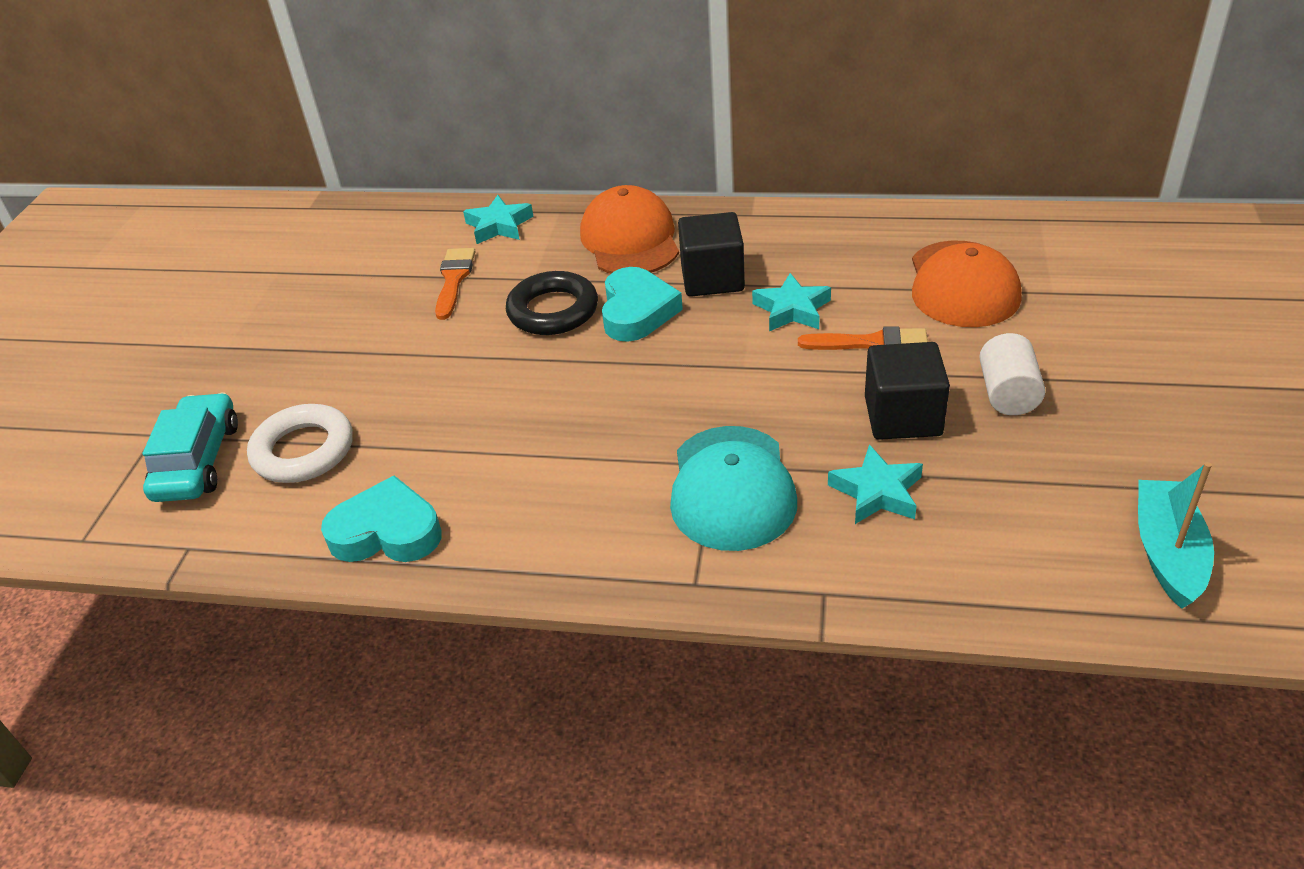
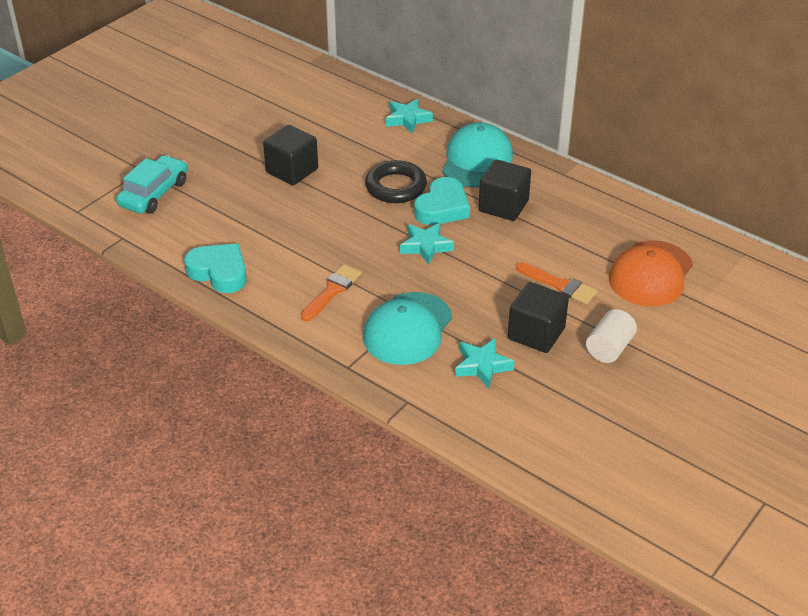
camera: 25 degrees right, 0 degrees up
white ring [247,404,353,483] -> none
orange brush [435,248,475,320] -> orange brush moved to [301,264,362,321]
orange cap [580,185,679,274] -> turquoise cap [442,122,513,187]
turquoise star [752,273,831,331] -> turquoise star moved to [400,223,454,265]
turquoise boat [1138,462,1214,609] -> none
none -> black cube [263,125,318,185]

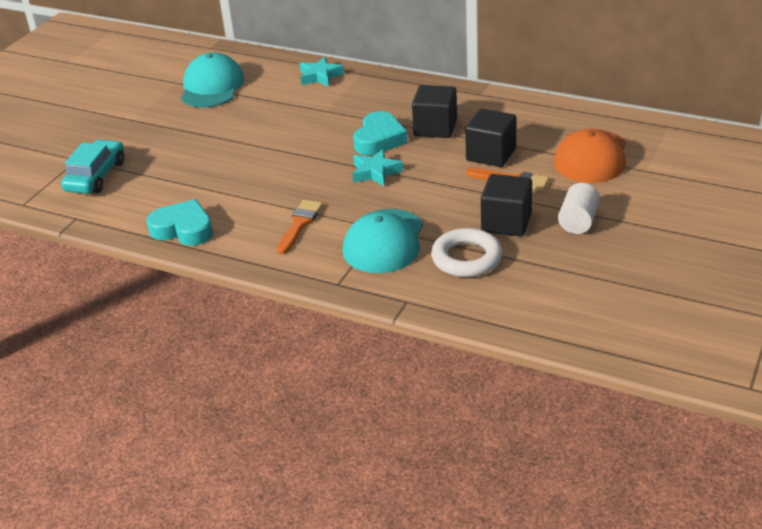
camera: 10 degrees left, 5 degrees down
black cube [263,125,318,185] -> black cube moved to [465,109,517,167]
black ring [365,160,427,203] -> none
turquoise cap [442,122,513,187] -> turquoise cap moved to [181,53,244,107]
turquoise star [455,338,515,388] -> white ring [431,228,502,277]

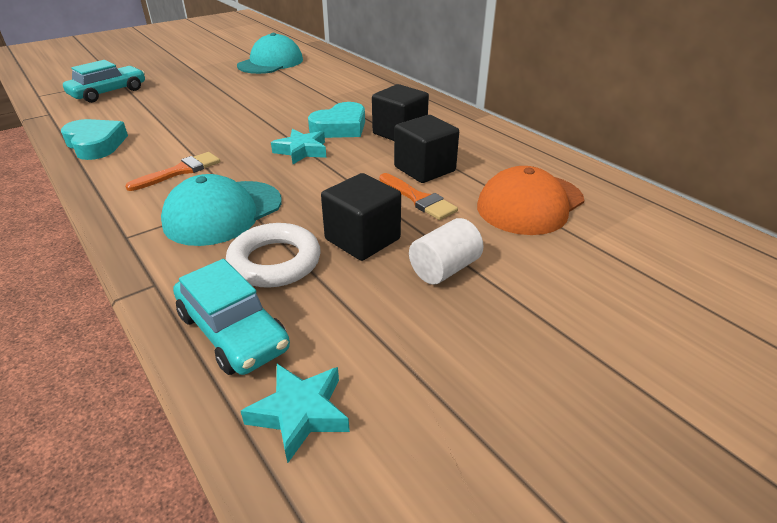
camera: 25 degrees right, 0 degrees up
turquoise star [300,57,344,87] -> turquoise star moved to [241,364,350,463]
none -> turquoise car [173,259,290,375]

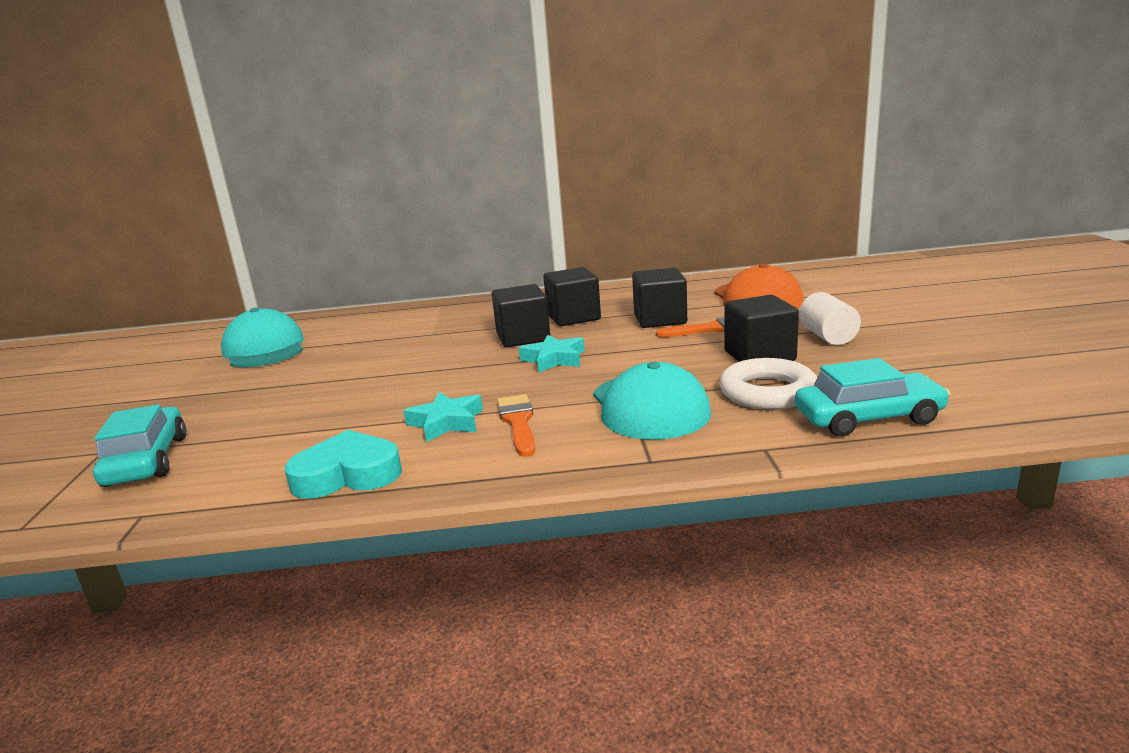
camera: 55 degrees left, 15 degrees down
turquoise star [241,364,350,463] -> turquoise star moved to [403,392,483,442]
turquoise heart [308,102,365,138] -> black cube [492,284,550,347]

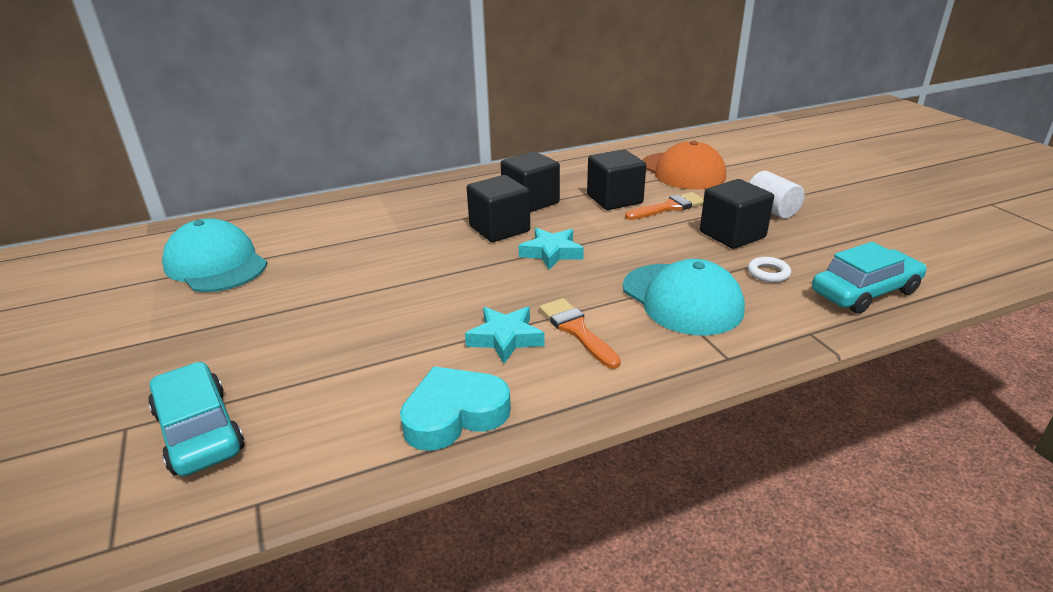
camera: 20 degrees left, 10 degrees up
white ring [719,358,817,409] -> white ring [748,257,791,283], size x0.50

